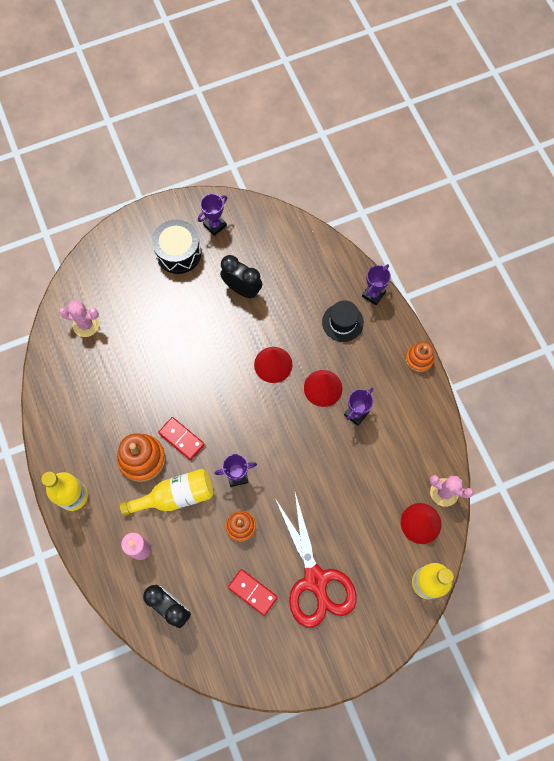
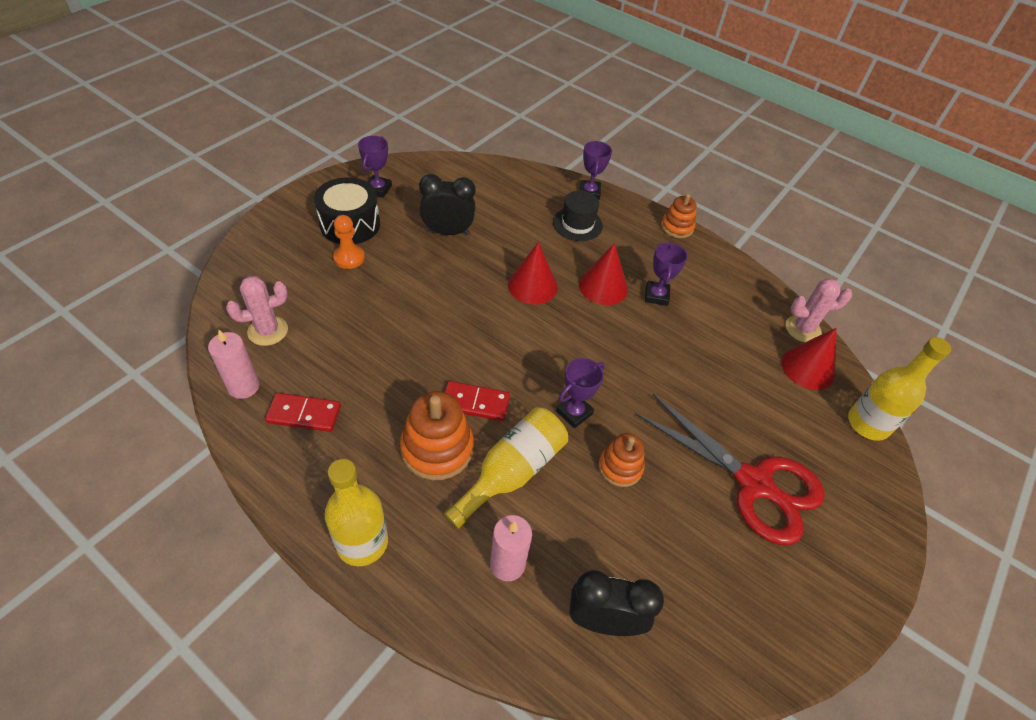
camera: 35 degrees left, 20 degrees down
red domino [228,569,278,616] -> red domino moved to [265,393,341,432]
none -> pink candle [208,330,260,399]
none -> orange pawn [333,215,365,269]

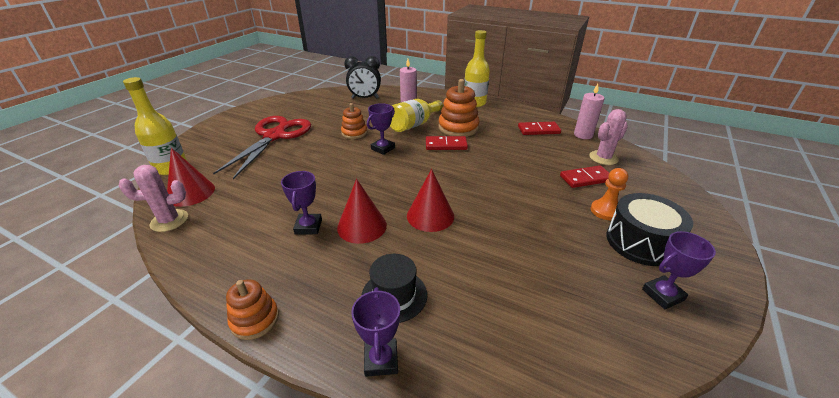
camera: 175 degrees right, 15 degrees down
purple trophy [358,136,392,198] -> purple trophy turned 60 degrees clockwise [642,231,716,309]
black clock [419,174,476,235] -> none
red scissors [635,394,824,545] -> red scissors turned 75 degrees clockwise [213,116,311,179]
none -> red domino [560,165,609,188]

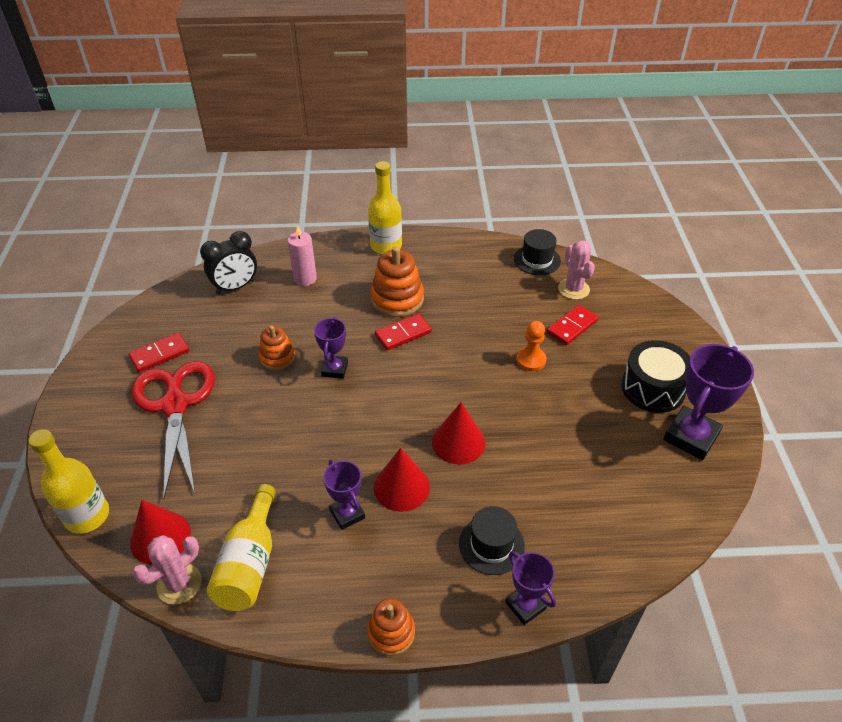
camera: 30 degrees left, 10 degrees up
yellow bottle [390,99,443,132] -> yellow bottle moved to [207,484,276,611]
red domino [518,122,561,135] -> red domino moved to [129,333,189,372]
pink candle [574,84,605,139] -> black hat [514,229,561,275]
pink cactus [589,109,628,165] -> pink cactus turned 45 degrees counterclockwise [558,240,595,300]
orange pawn [591,168,628,220] -> orange pawn moved to [516,321,547,371]
purple trophy [642,231,716,309] -> purple trophy [663,344,754,460], size x1.71

